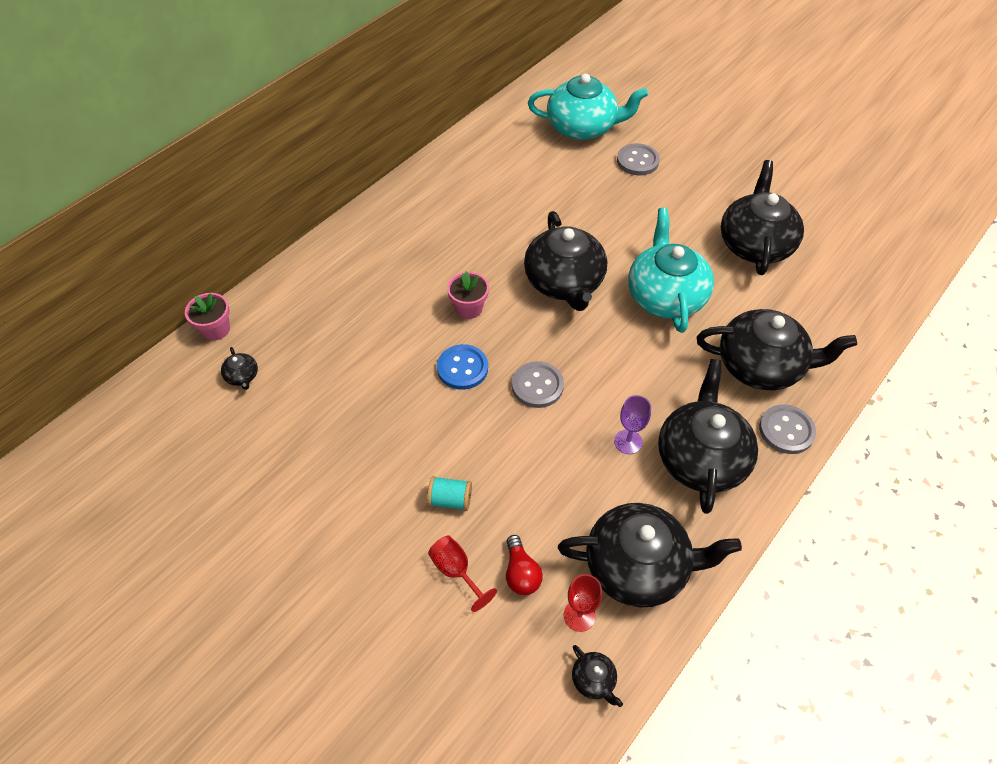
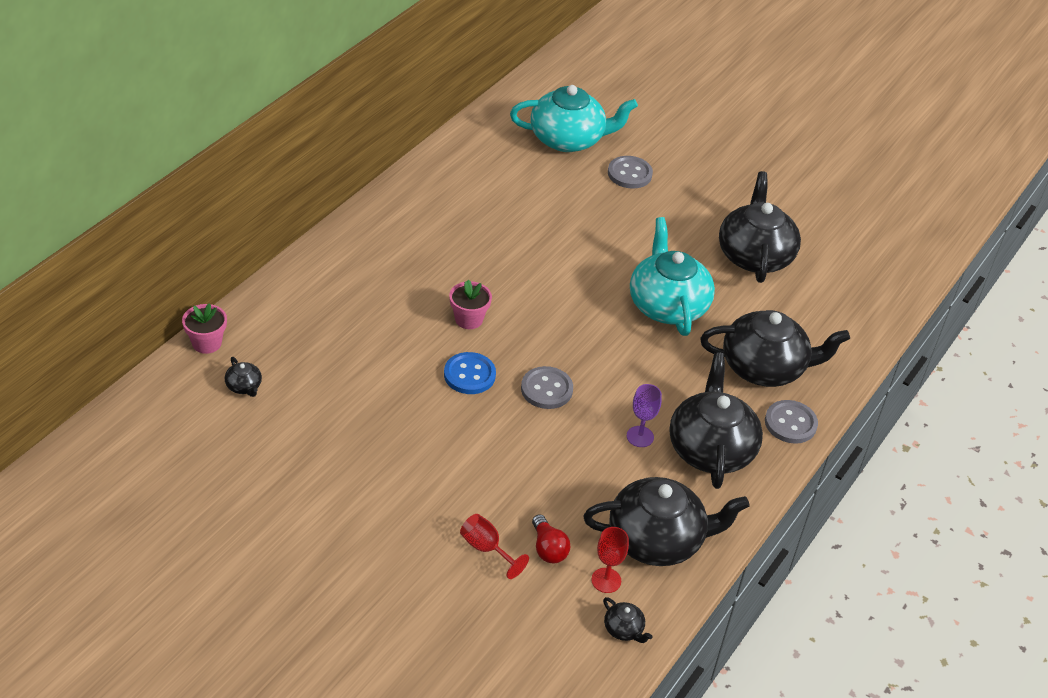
camera: 10 degrees left, 10 degrees down
turquoise spool [427,476,472,511] -> none
black teapot [524,211,607,311] -> none

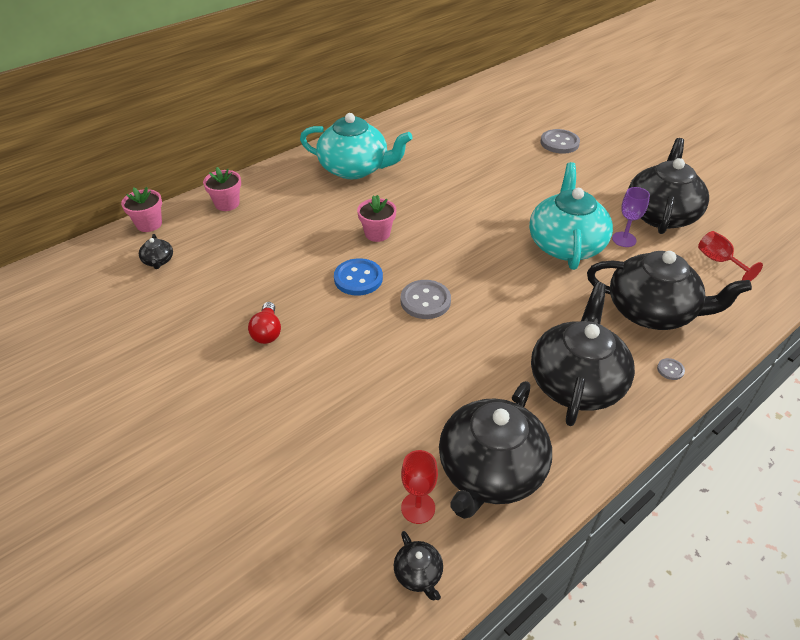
camera: 20 degrees right, 0 degrees up
red goblet [460,514,529,579] -> red goblet moved to [698,231,763,281]
turquoise teapot [510,85,638,152] -> turquoise teapot moved to [300,113,412,179]
red light bulb [532,514,570,563] -> red light bulb moved to [248,302,281,344]
black teapot [583,477,750,566] -> black teapot turned 105 degrees clockwise [439,381,552,519]
purple goblet [627,384,662,447] -> purple goblet moved to [612,187,650,247]
grey button [765,400,818,444] -> grey button [657,358,685,380], size x0.46
none -> pink flower pot [203,167,241,211]

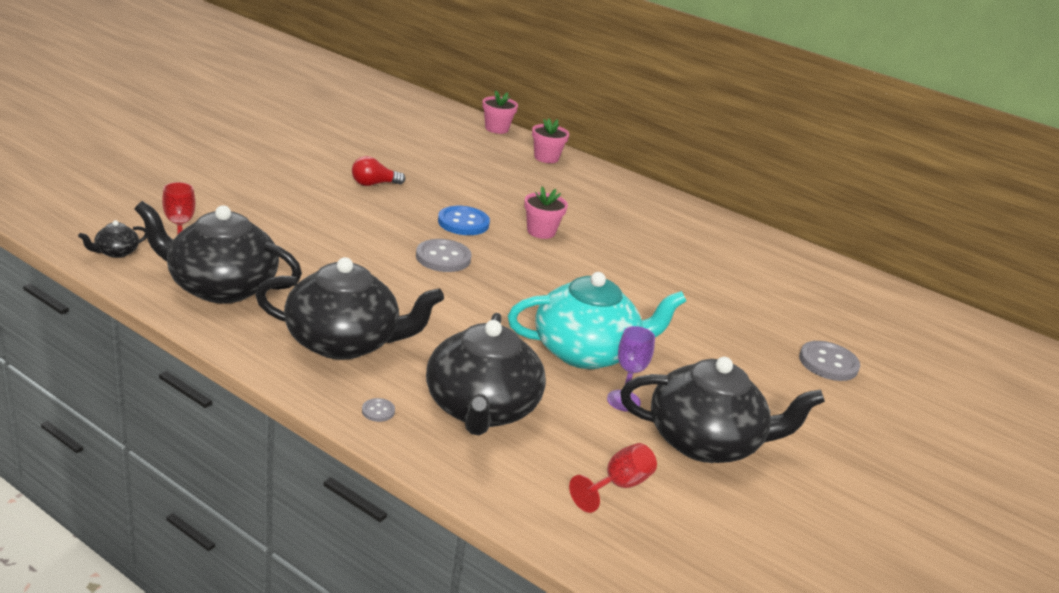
camera: 70 degrees right, 15 degrees down
black teapot [139,234,173,269] -> none
turquoise teapot [300,113,412,179] -> none

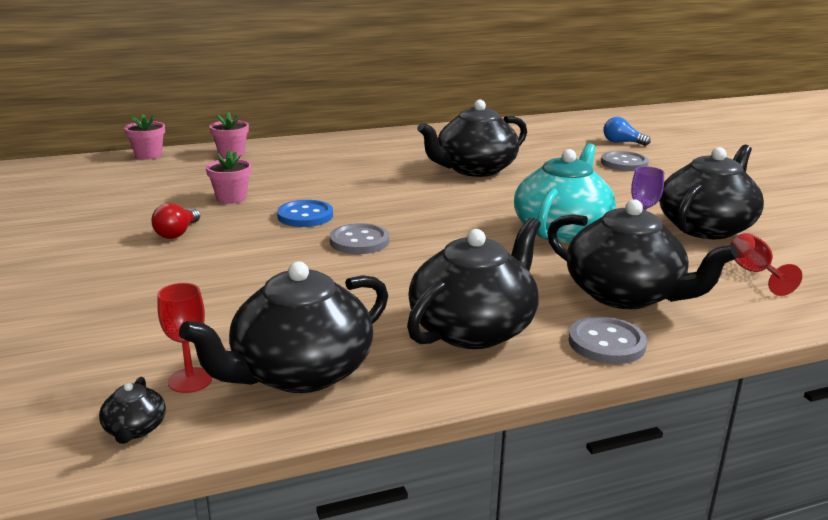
camera: 50 degrees left, 5 degrees down
grey button [362,398,395,422] -> grey button [569,316,647,364], size x2.16
pink flower pot [524,187,568,239] -> pink flower pot moved to [206,150,252,204]
none -> black teapot [417,100,527,177]
none -> blue light bulb [603,117,651,146]

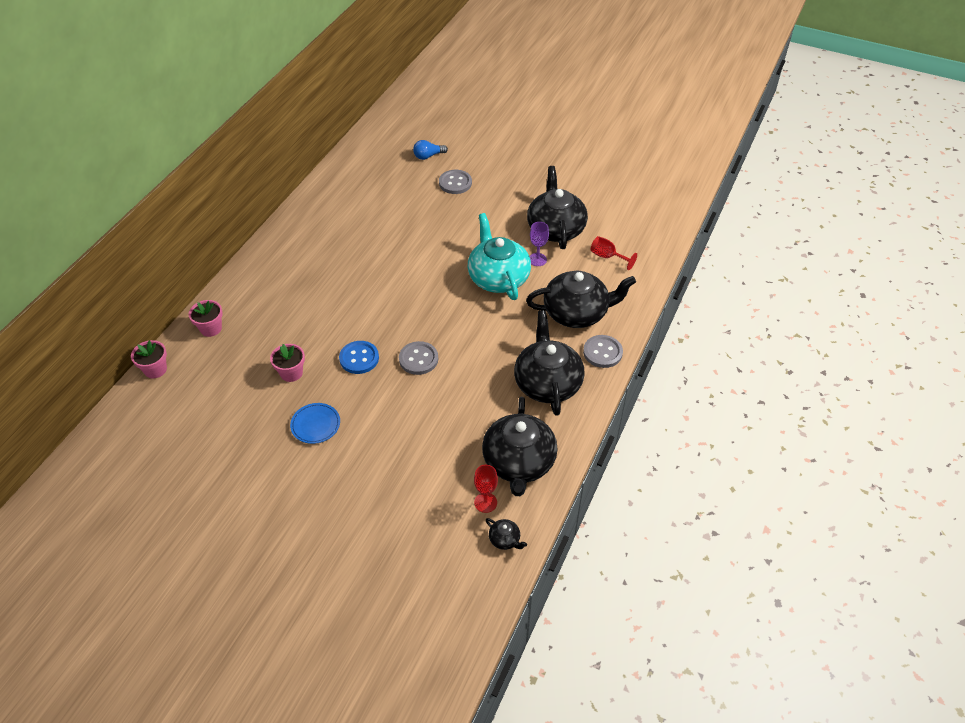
camera: 45 degrees left, 25 degrees up
red light bulb [151,203,200,239] -> blue plate [290,403,340,444]
black teapot [417,100,527,177] -> none

